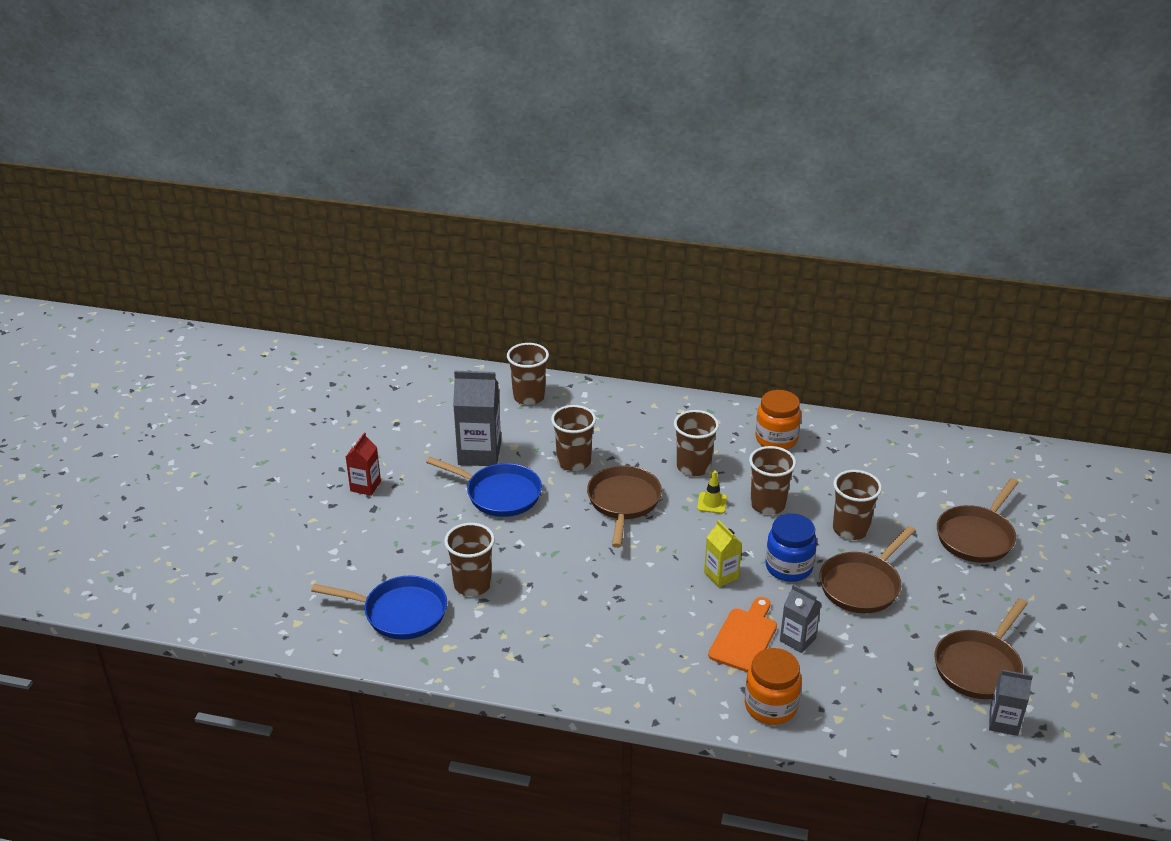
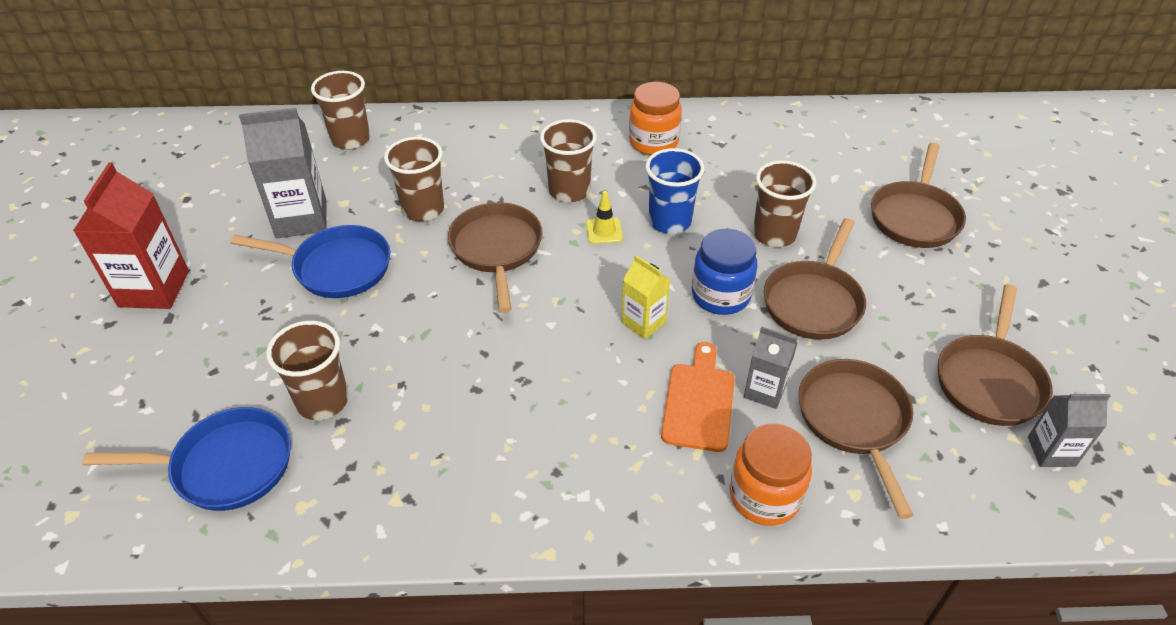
camera: 15 degrees left, 10 degrees up
red carton [346,432,381,496] -> red carton [73,162,189,309], size x1.73
brown cup [749,446,796,515] -> blue cup [646,148,704,234]
none -> brown pan [798,359,913,519]

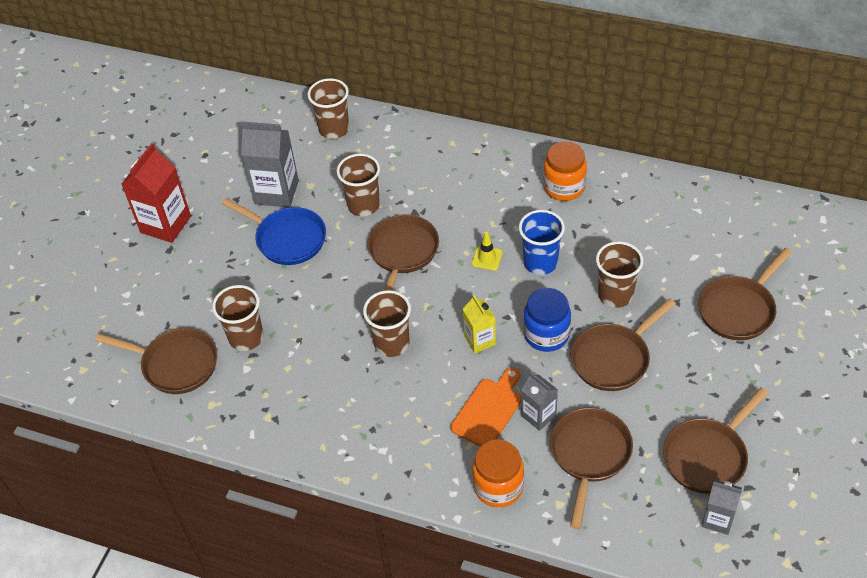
camera: 25 degrees right, 5 degrees up
blue pan [82,407,291,511] -> brown pan [95,328,217,394]
brown cup [540,119,597,203] -> brown cup moved to [363,290,411,357]

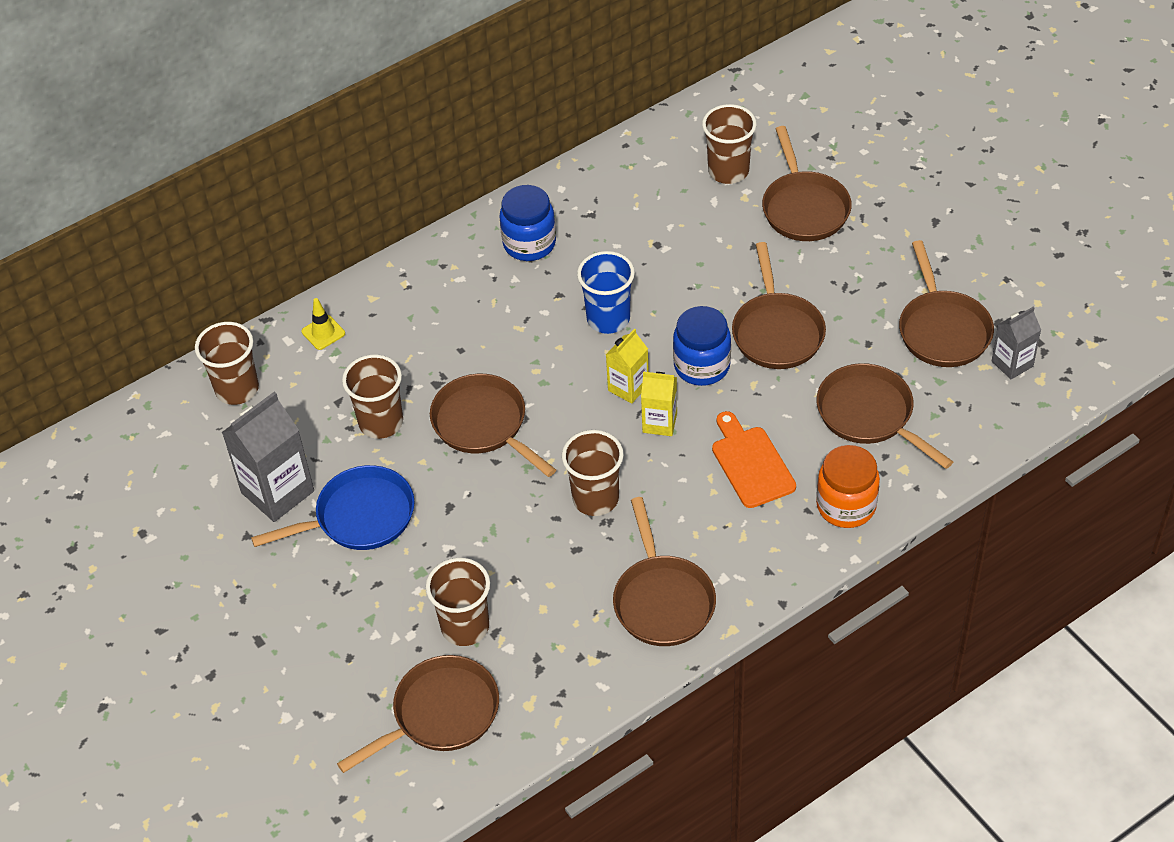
camera: 55 degrees left, 0 degrees up
red carton [121,143,191,243] -> none
yellow traffic cone [472,232,503,271] -> yellow traffic cone moved to [301,298,345,350]
grey carton [521,372,558,431] -> none
orange jar [543,141,587,201] -> blue jar [500,185,556,261]
brown cup [596,241,643,308] -> brown cup moved to [702,104,757,184]
none -> yellow carton [606,328,649,403]
none -> brown pan [613,497,716,646]

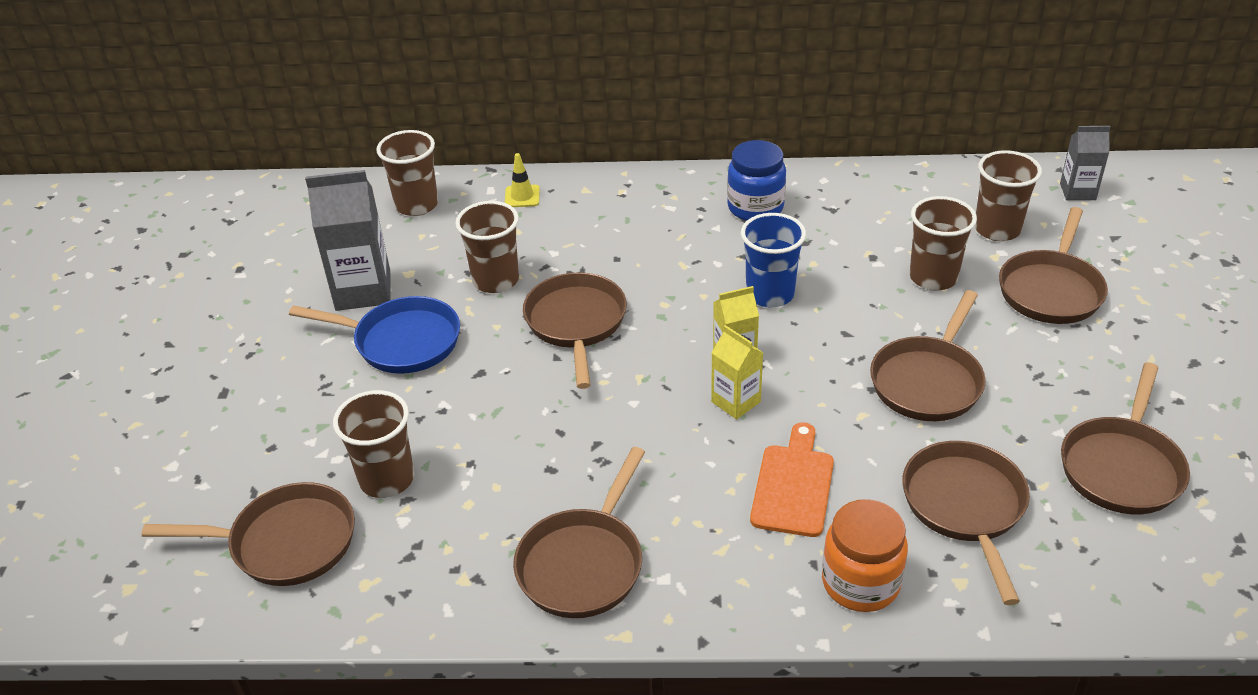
camera: 35 degrees right, 10 degrees down
brown cup [562,430,624,516] -> brown cup moved to [909,196,977,291]
blue jar [673,306,731,386] -> none
grey carton [992,307,1041,380] -> grey carton moved to [1060,126,1111,200]

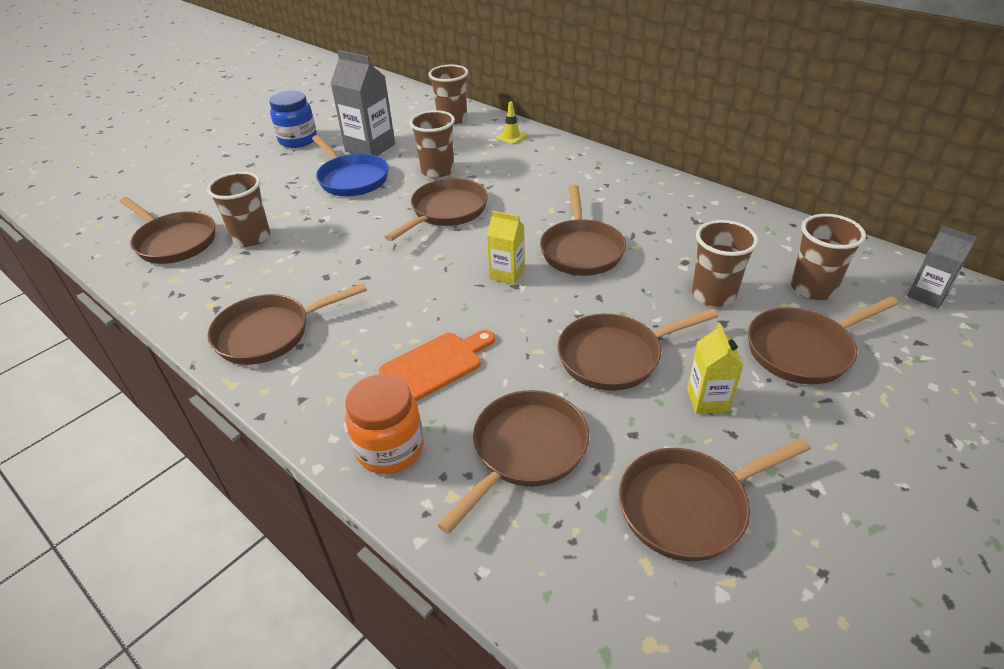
camera: 40 degrees right, 0 degrees up
yellow carton [711,325,763,419] -> yellow carton moved to [687,323,744,414]
blue jar [727,140,786,221] -> blue jar moved to [269,91,317,148]
blue cup [741,213,806,308] -> brown pan [540,185,626,276]

